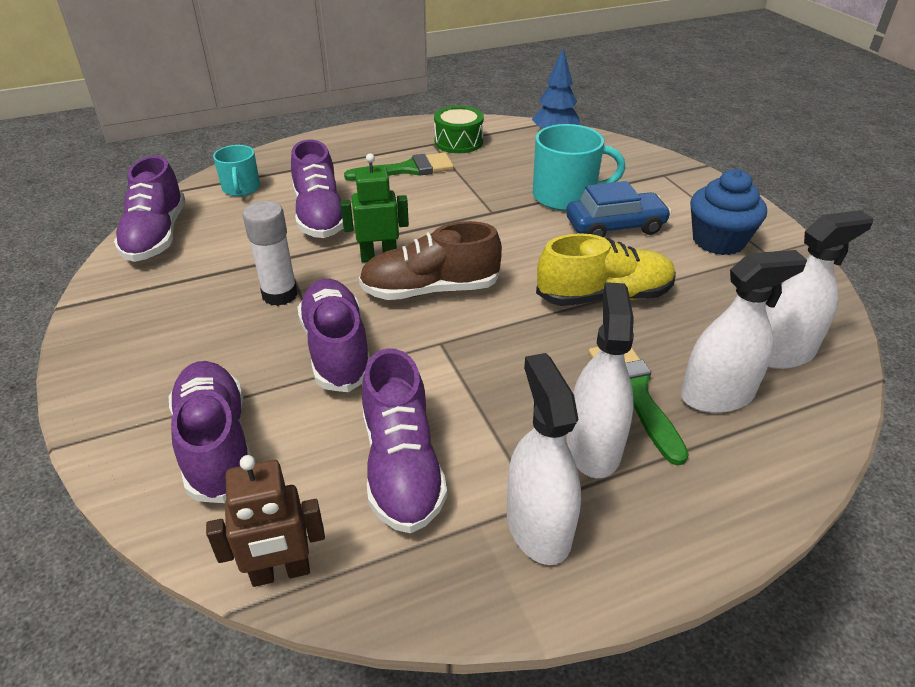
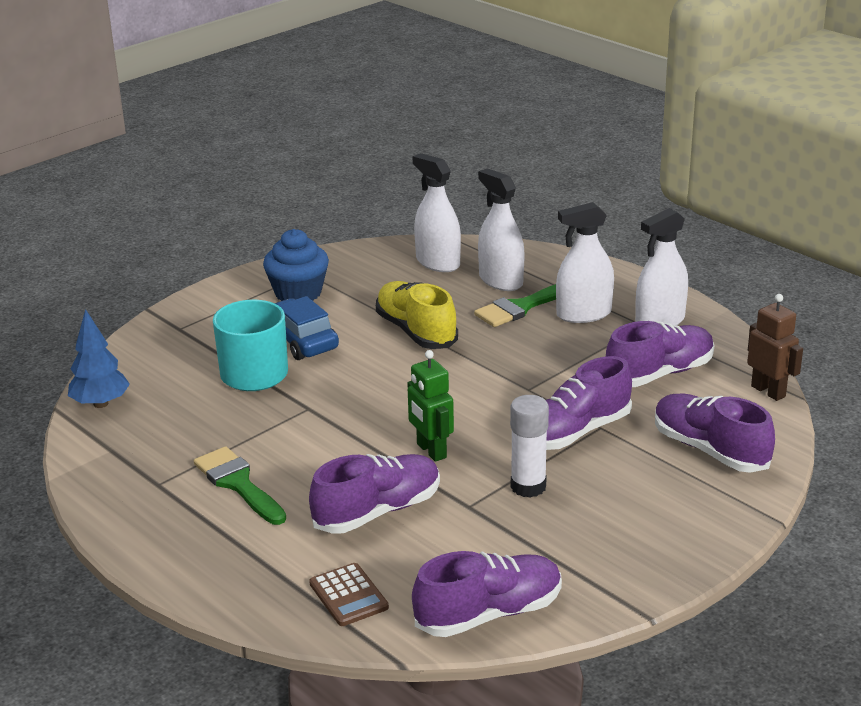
camera: 110 degrees left, 10 degrees down
purple shoe [169,361,251,503] -> purple shoe turned 90 degrees clockwise [655,394,775,473]
turquoise mug [213,145,260,196] -> brown calculator [309,563,389,626]
brown shoe [359,221,502,300] -> none
green drum [434,106,484,153] -> none

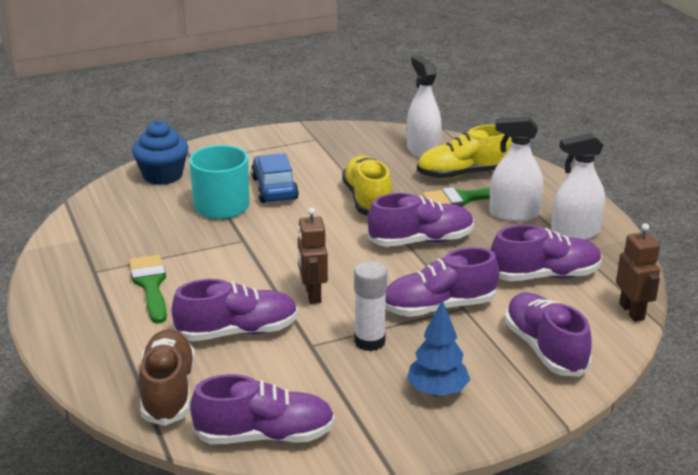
camera: 20 degrees right, 0 degrees up
blue tree [68,309,130,408] -> blue tree moved to [407,300,470,397]
blue cupcake [263,229,329,301] -> blue cupcake moved to [132,120,188,185]
brown calculator [309,563,389,626] -> brown shoe [139,329,195,426]
green robot [408,350,454,462] -> brown robot [298,208,328,304]
white spray bottle [478,168,525,291] -> yellow shoe [417,125,512,179]
none -> purple shoe [368,193,474,247]

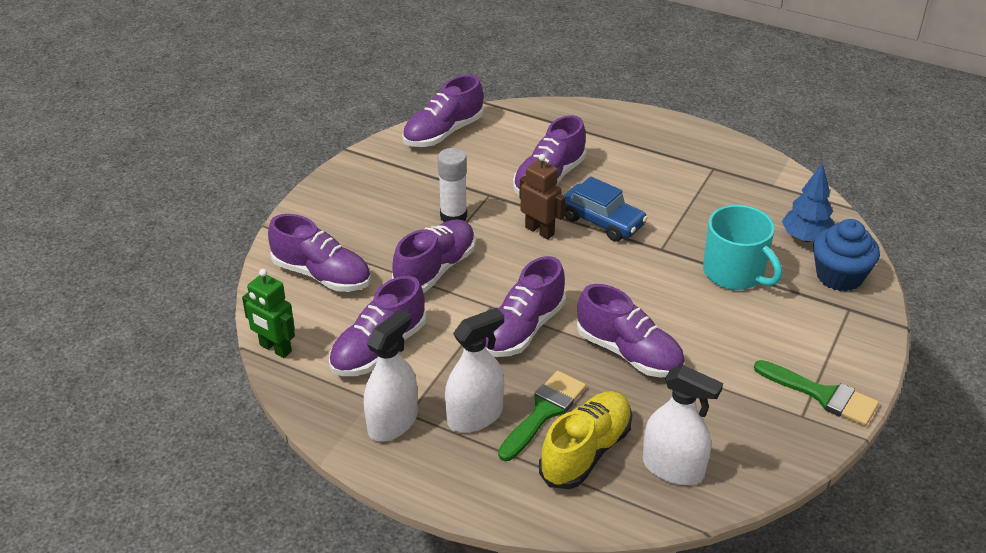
camera: 140 degrees right, 10 degrees up
green brush [129,255,167,324] -> green brush moved to [754,360,879,426]
brown shoe [139,329,195,426] -> none
blue car [251,153,299,203] -> blue car moved to [564,176,648,242]
yellow shoe [342,156,392,216] -> purple shoe [577,284,685,377]
blue tree [407,300,470,397] -> blue tree moved to [782,163,834,242]
brown robot [616,223,660,322] -> green robot [242,269,295,358]

